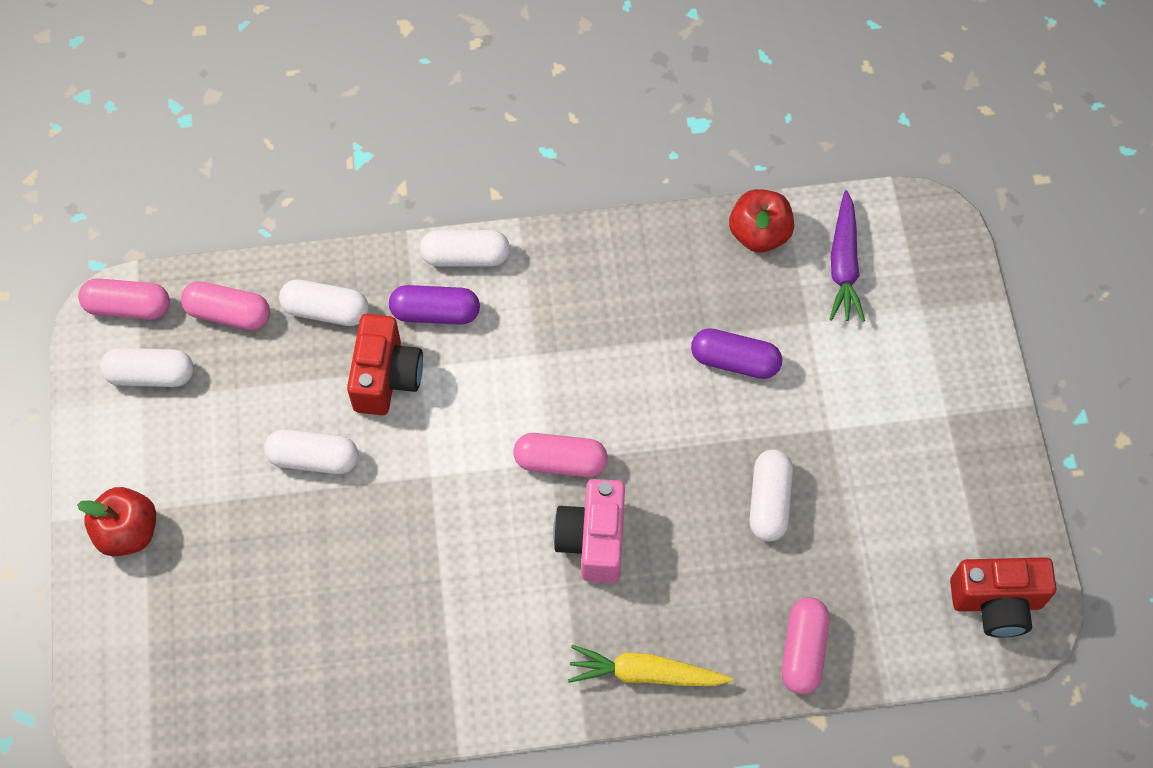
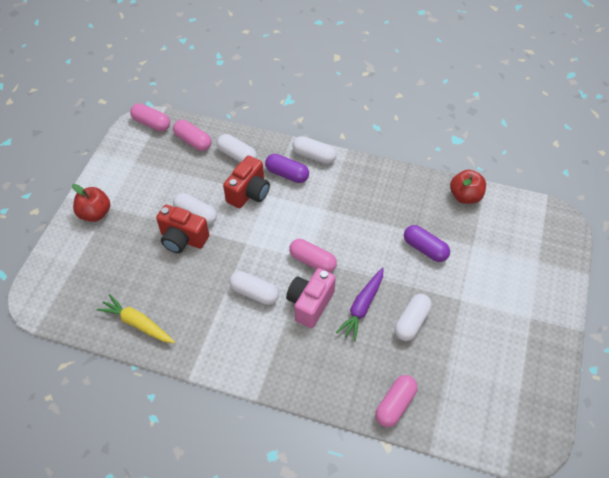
camera: 25 degrees right, 10 degrees down
white capsule [100,348,194,387] -> white capsule moved to [229,271,279,305]
yellow carrot [568,645,733,686] -> yellow carrot moved to [96,294,175,343]
purple carrot [829,190,865,322] -> purple carrot moved to [336,267,384,341]
red camera [950,557,1056,637] -> red camera moved to [156,205,209,253]

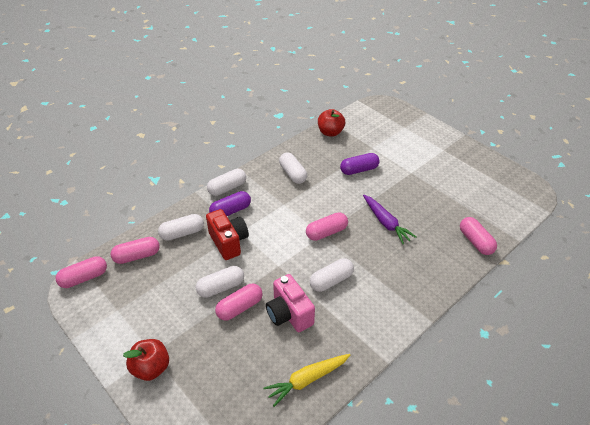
camera: 60 degrees left, 10 degrees down
red camera [156,205,209,253] -> pink capsule [215,284,263,321]
pink camera [286,268,336,328] -> pink camera moved to [266,274,315,332]
white capsule [395,294,432,341] -> white capsule moved to [279,152,307,184]

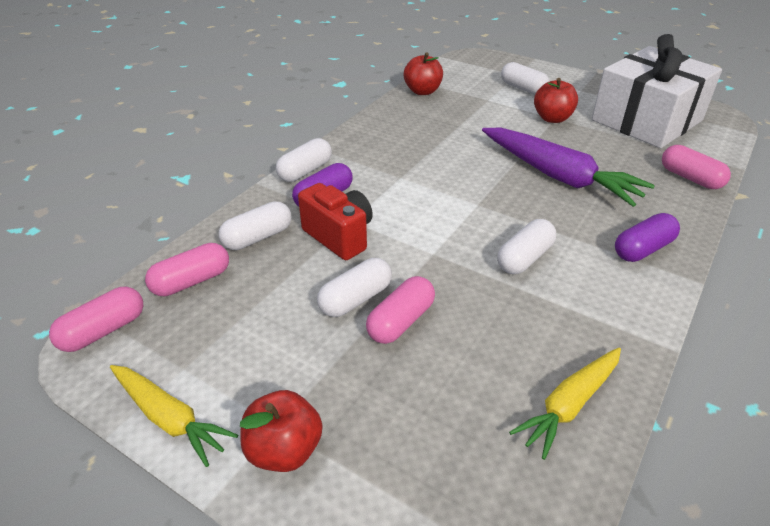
camera: 15 degrees left, 5 degrees down
pink camera [266,274,315,332] -> none
white capsule [279,152,307,184] -> white capsule moved to [501,62,550,95]
pink capsule [306,212,348,241] -> none
purple capsule [340,153,379,175] -> purple capsule moved to [615,213,680,262]
purple carrot [363,195,416,245] -> purple carrot [482,128,655,207], size x1.65
none -> yellow carrot [110,365,238,467]
none -> red apple [534,78,578,123]
none -> white gift [592,34,722,148]

